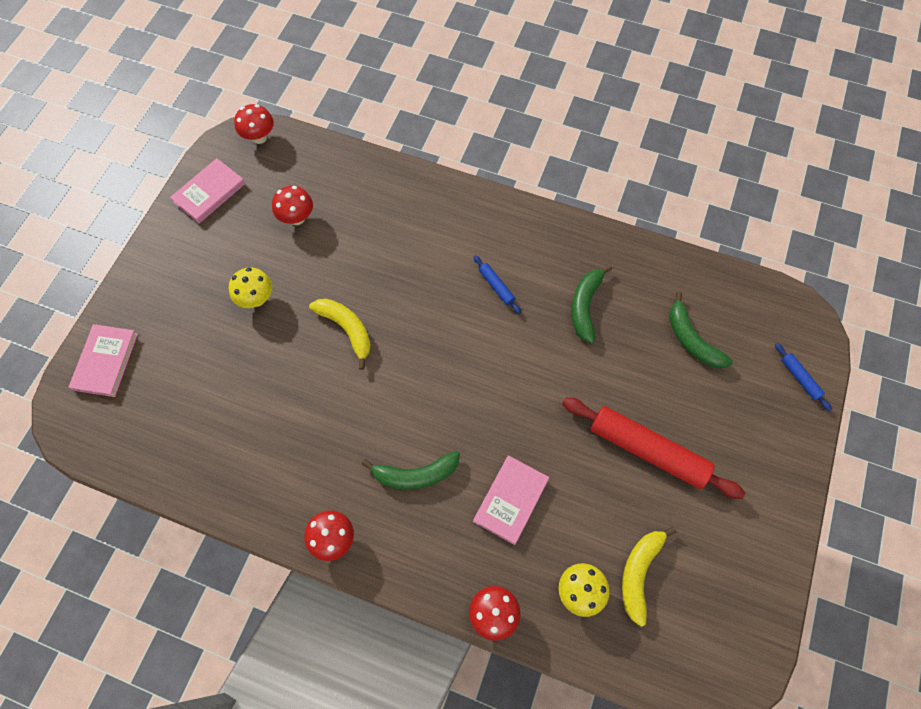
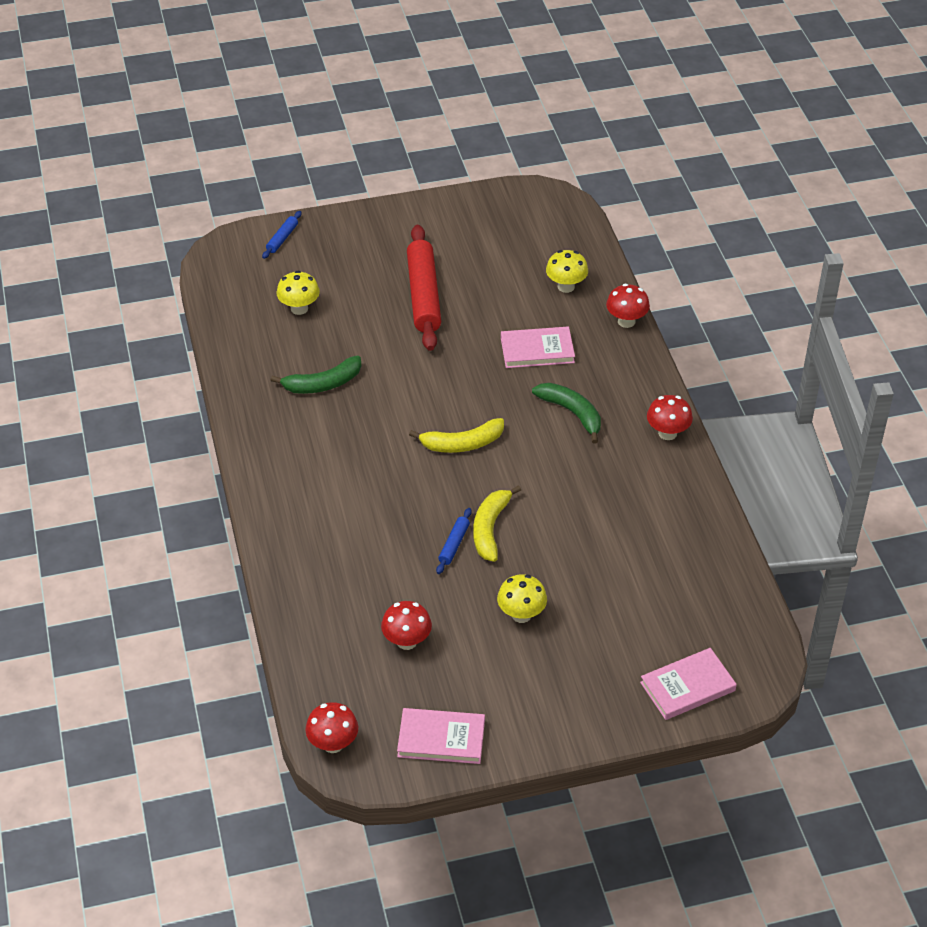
camera: 125 degrees left, 20 degrees down
blue rolling pin [474,255,521,314] -> blue rolling pin moved to [436,508,472,574]
yellow banana [622,526,677,627] -> yellow banana moved to [409,418,504,453]
green banana [669,291,733,368] -> yellow mushroom [277,271,320,315]

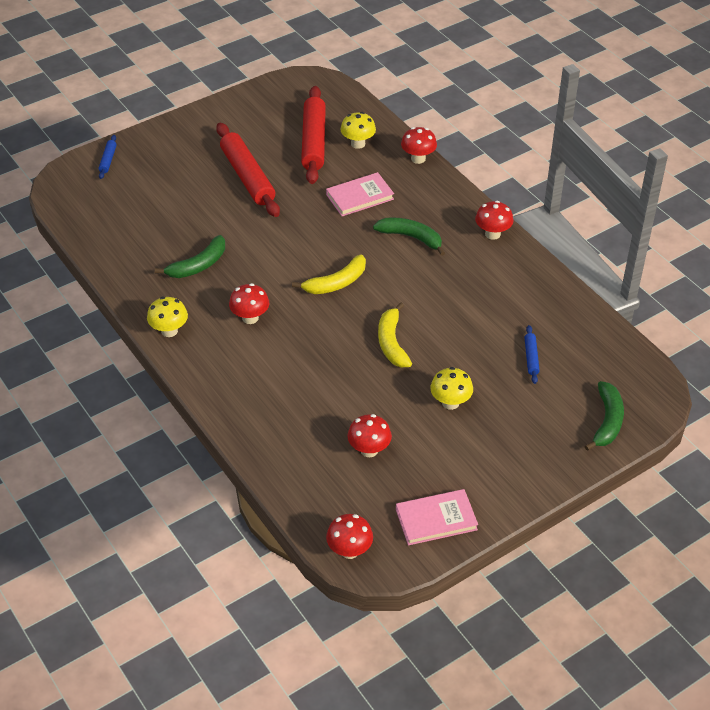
camera: 20 degrees left, 0 degrees up
yellow mushroom [277,271,320,315] -> yellow mushroom moved to [147,297,188,337]
blue rolling pin [436,508,472,574] -> blue rolling pin moved to [524,325,540,384]
pink book [640,648,737,720] -> green banana [585,381,624,451]
none -> red mushroom [229,283,269,324]
none -> red rolling pin [301,86,326,184]

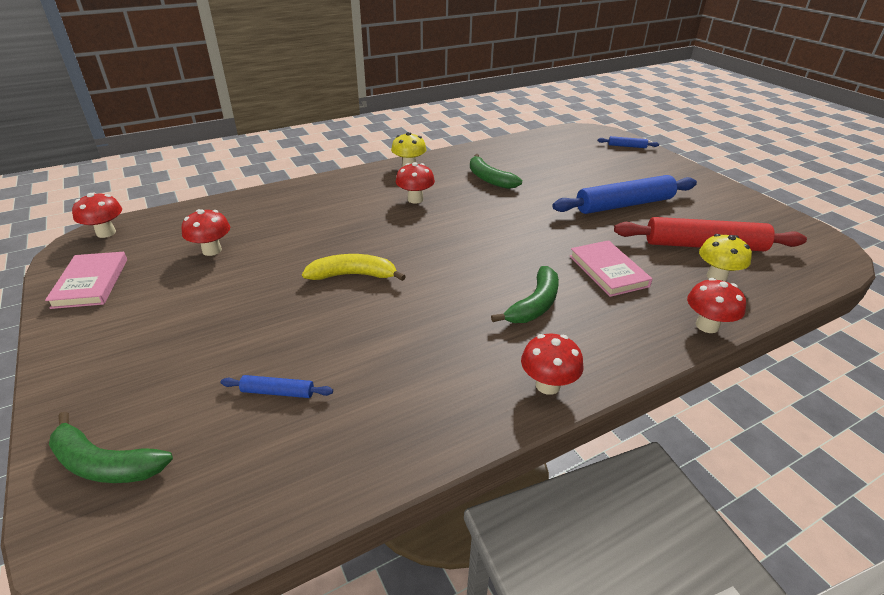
camera: 95 degrees right, 10 degrees down
red rolling pin [216,123,280,217] -> blue rolling pin [552,175,697,214]
yellow banana [292,254,366,294] -> none
yellow mushroom [430,367,473,410] -> none

